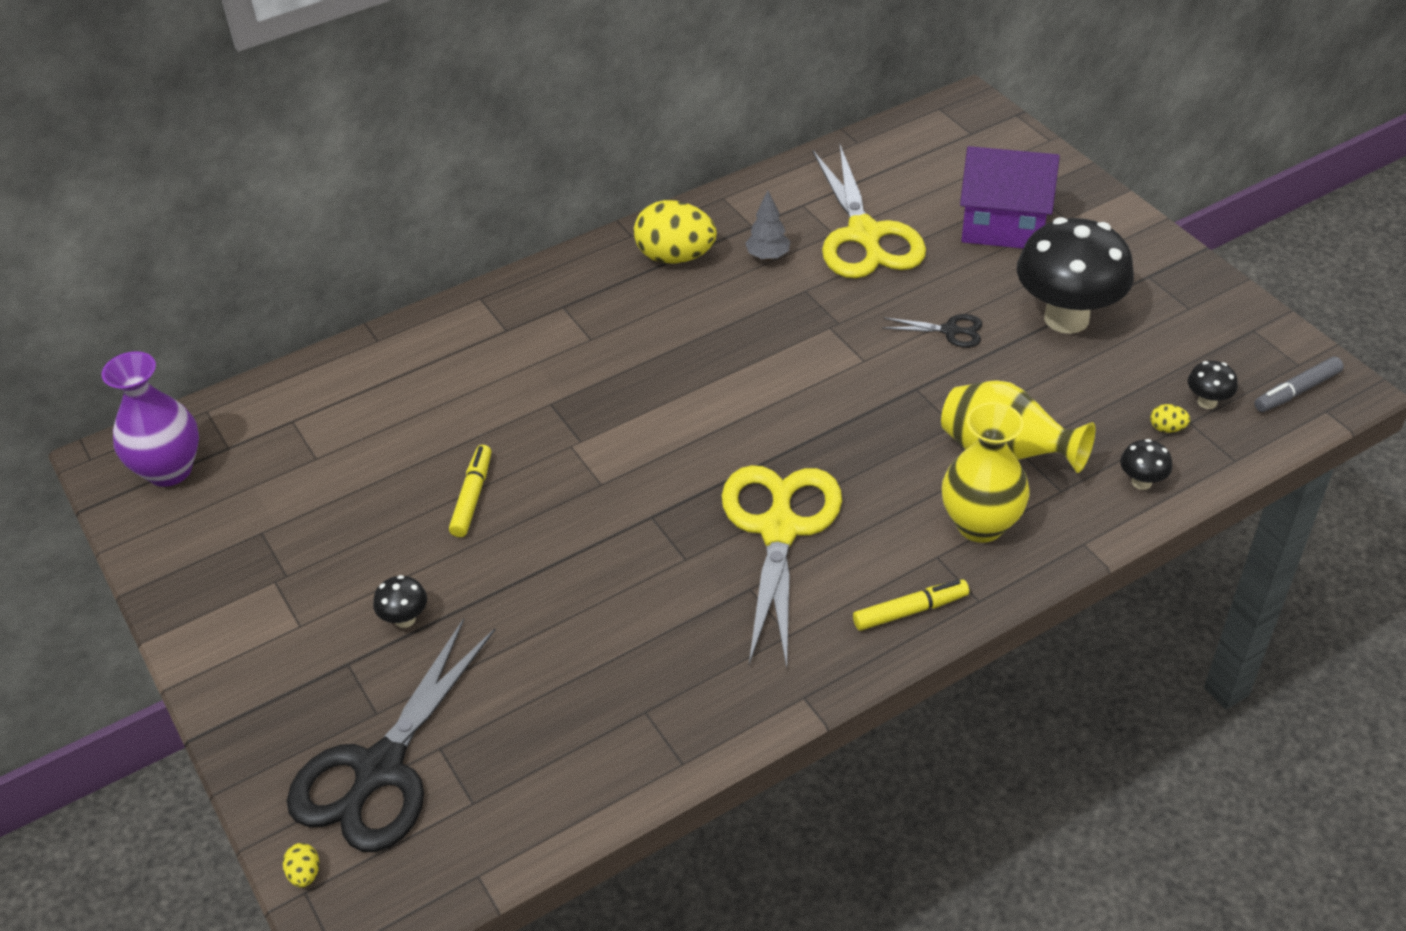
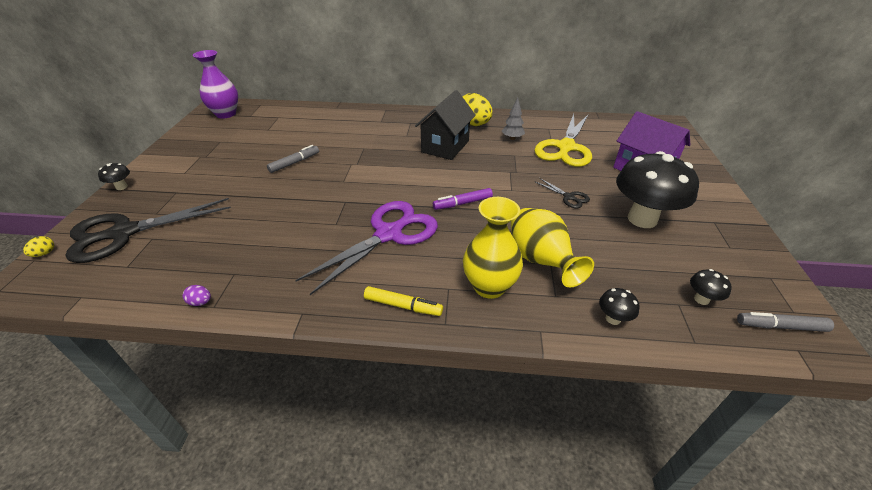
camera: 35 degrees right, 5 degrees down
black mushroom [373,575,427,628] -> black mushroom moved to [98,163,130,190]
yellow marker [449,445,491,537] -> grey marker [267,145,319,173]
yellow scissors [722,465,842,668] -> purple scissors [295,201,438,295]
yellow egg [1150,404,1190,433] -> none
none -> purple egg [183,285,211,306]
none -> black house [415,90,476,160]
none -> purple marker [433,188,493,210]

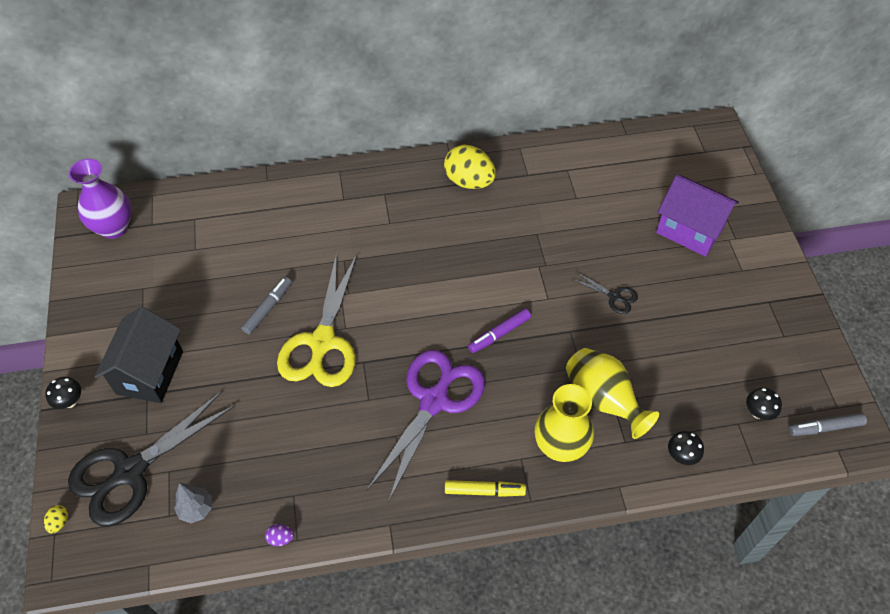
camera: 15 degrees left, 15 degrees up
black house [415,90,476,160] -> black house moved to [94,307,183,403]
grey tree [502,98,525,140] -> grey tree moved to [174,483,212,523]
yellow scissors [534,114,592,167] -> yellow scissors moved to [277,253,357,387]
black mushroom [616,151,699,228] -> none

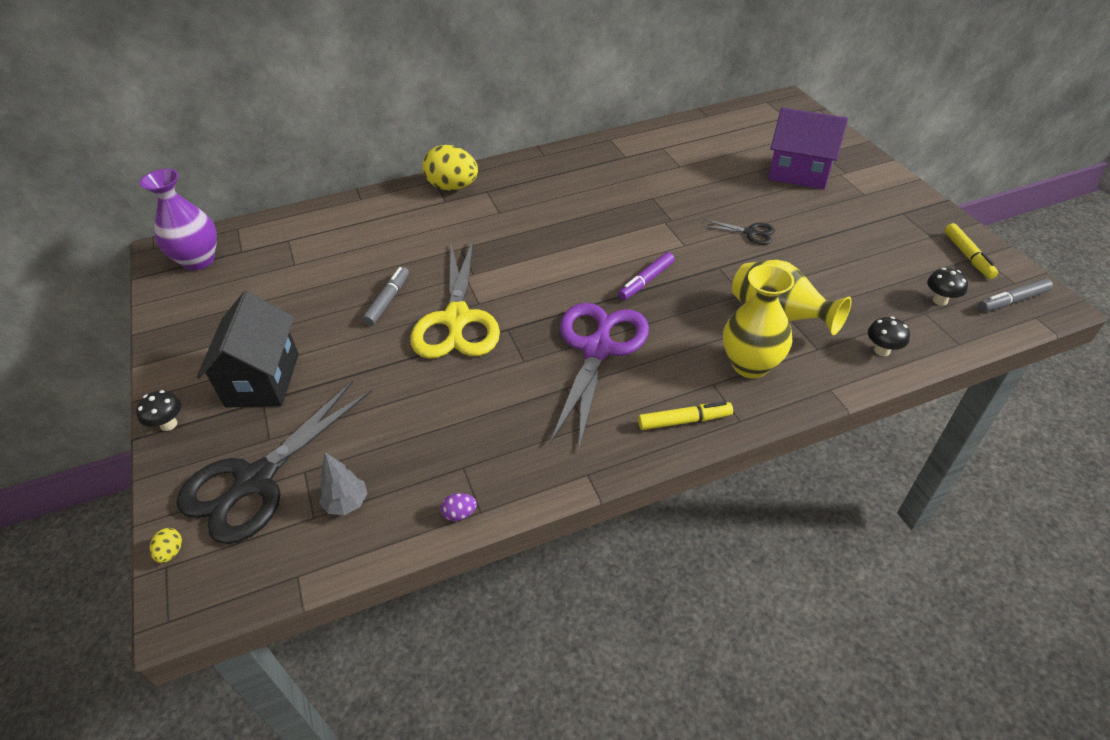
camera: 10 degrees left, 10 degrees down
yellow egg [444,145,496,189] -> yellow egg moved to [422,145,478,190]
none -> yellow marker [944,223,998,279]

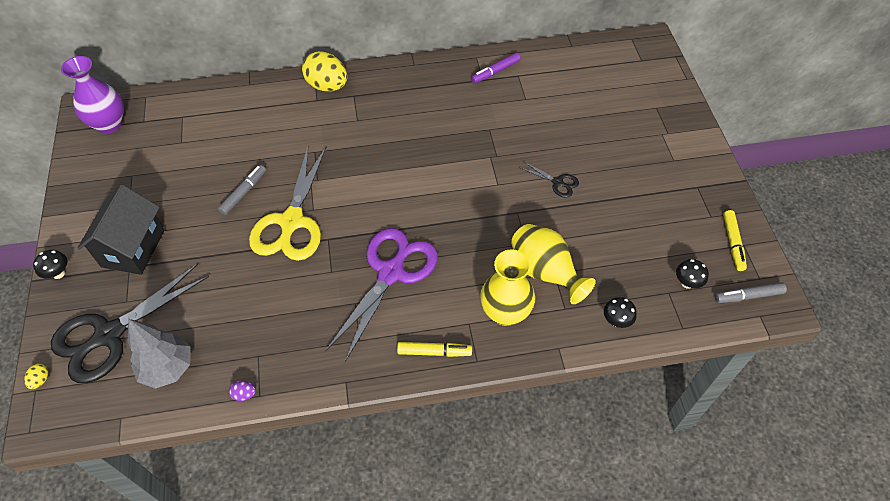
camera: 10 degrees right, 10 degrees up
grey tree [319,452,368,515] -> grey tree [128,319,190,389], size x1.67
purple marker [618,252,675,300] -> purple marker moved to [471,53,521,83]
purple house [768,108,848,189] -> none

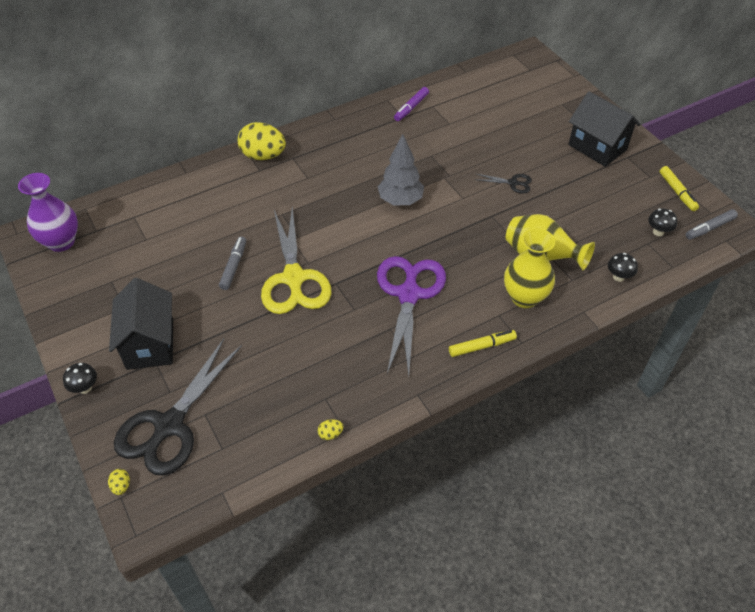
camera: 20 degrees left, 5 degrees down
grey tree [128,319,190,389] -> grey tree moved to [378,134,424,205]
purple egg [229,381,256,401] -> yellow egg [318,419,343,440]
none -> black house [568,91,640,167]

